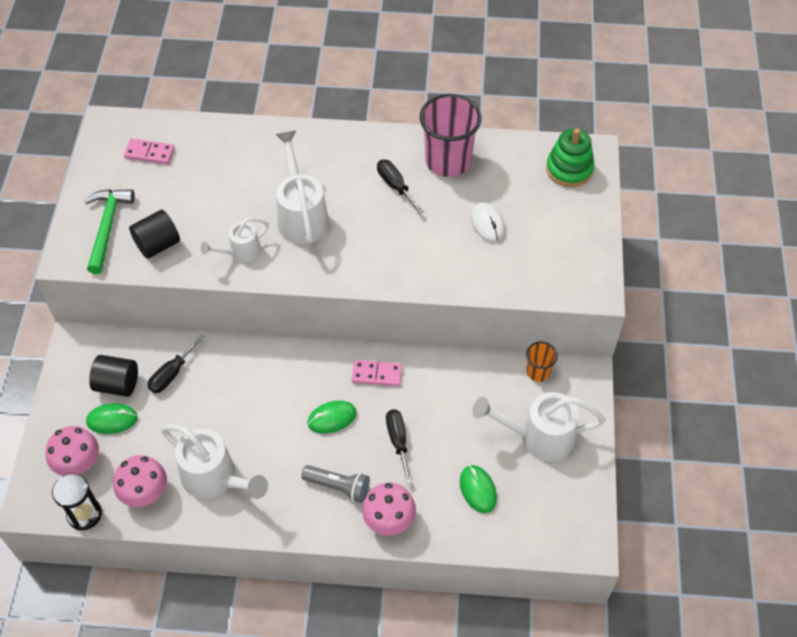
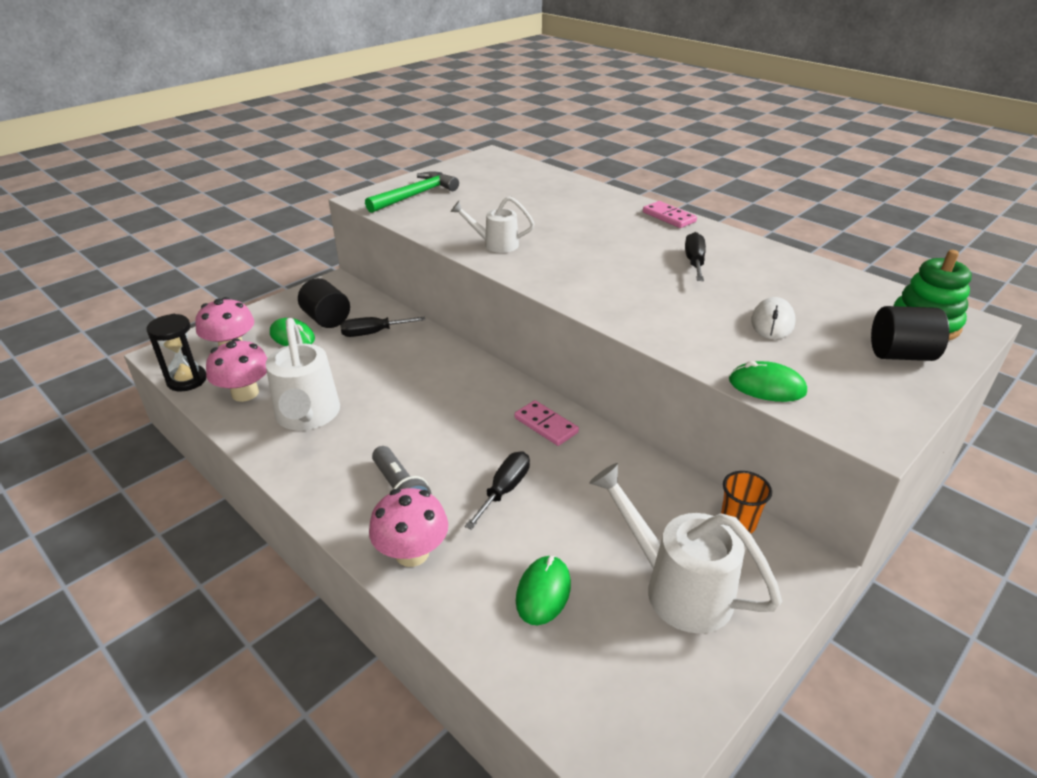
camera: 40 degrees right, 20 degrees down
pink domino [124,139,175,164] -> pink domino moved to [643,201,697,228]
black cylinder [129,210,180,259] -> black cylinder moved to [871,306,949,361]
white watering can [275,131,329,244] -> none
green mouse [307,400,357,434] -> green mouse moved to [729,361,807,402]
pink cup [420,94,482,177] -> none

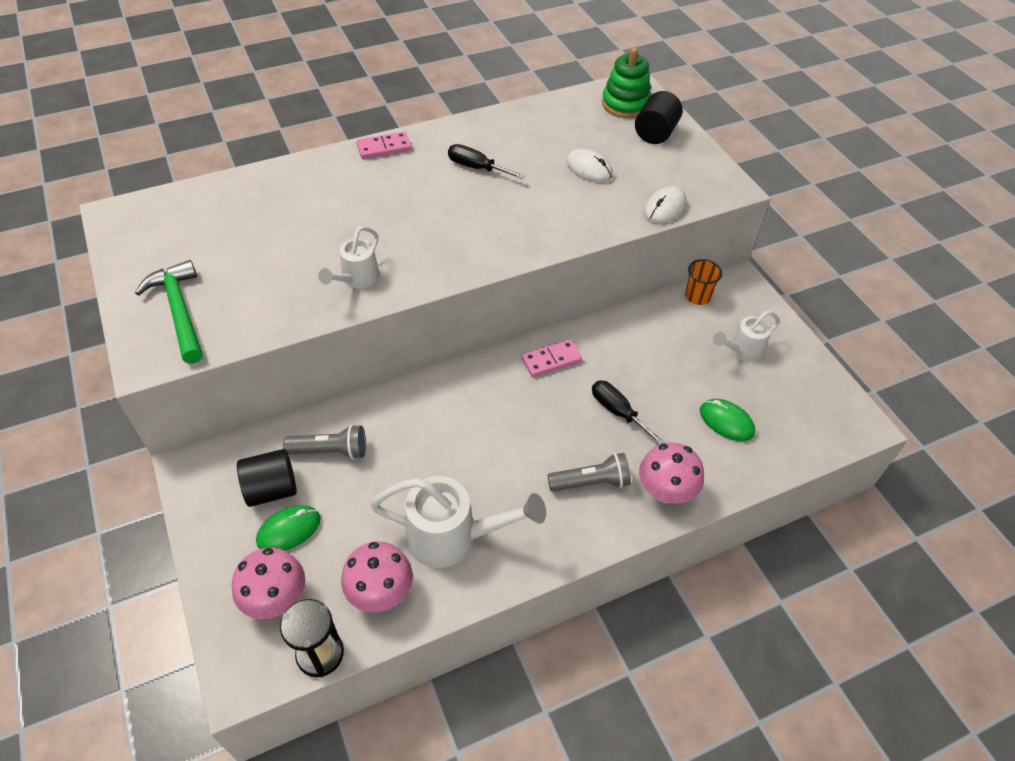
camera: 70 degrees left, 15 degrees up
black screwdriver [340,317,425,337] -> grey flashlight [283,425,366,459]
white watering can [589,463,782,633] -> white watering can [713,311,780,362], size x0.58
green mouse [729,361,807,402] -> white mouse [644,186,687,224]

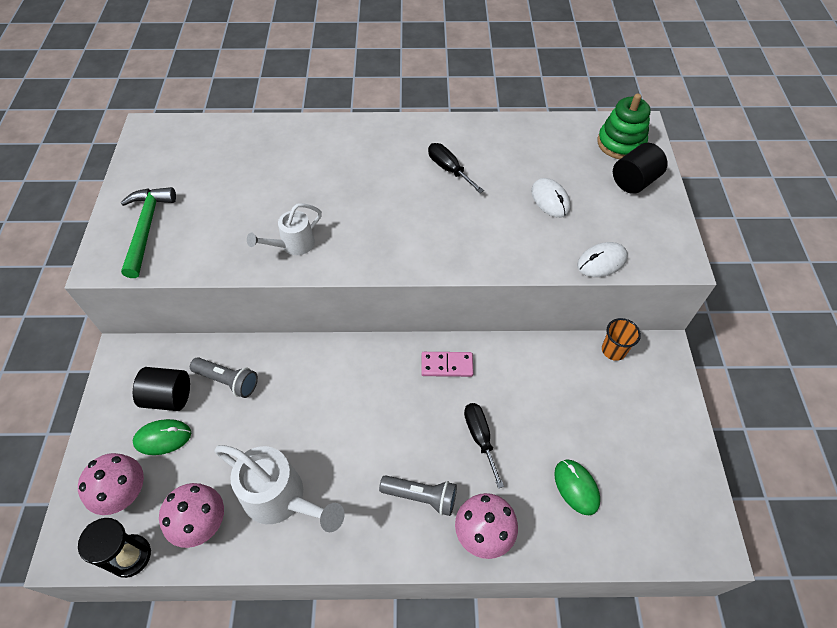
camera: 25 degrees right, 5 degrees up
pink domino [356,132,412,159] -> none
white watering can [713,311,780,362] -> none

